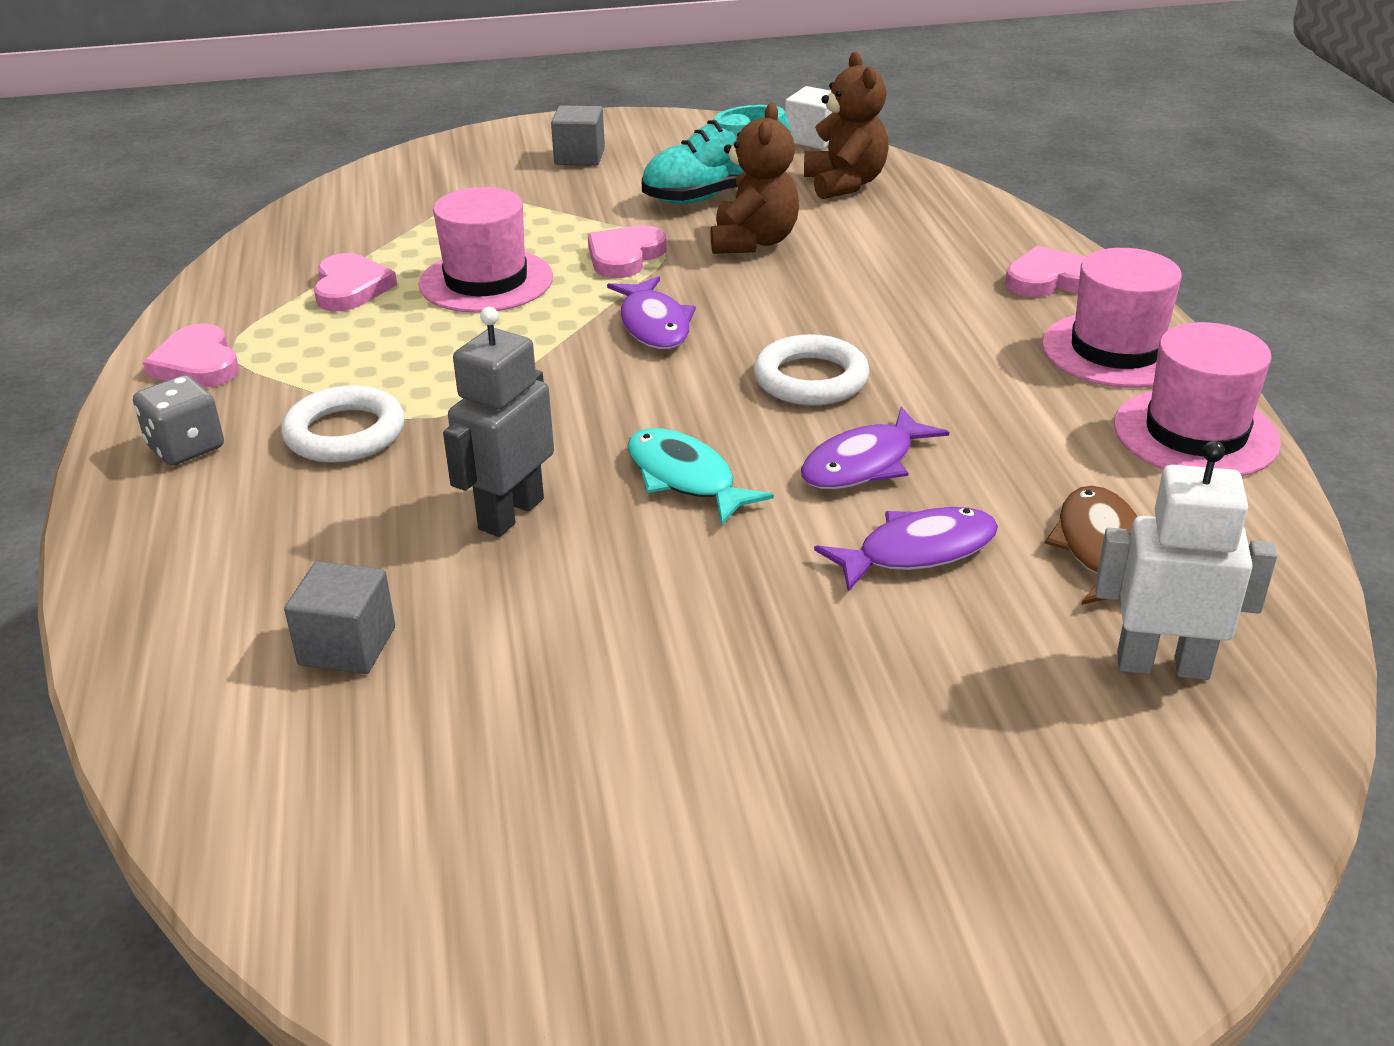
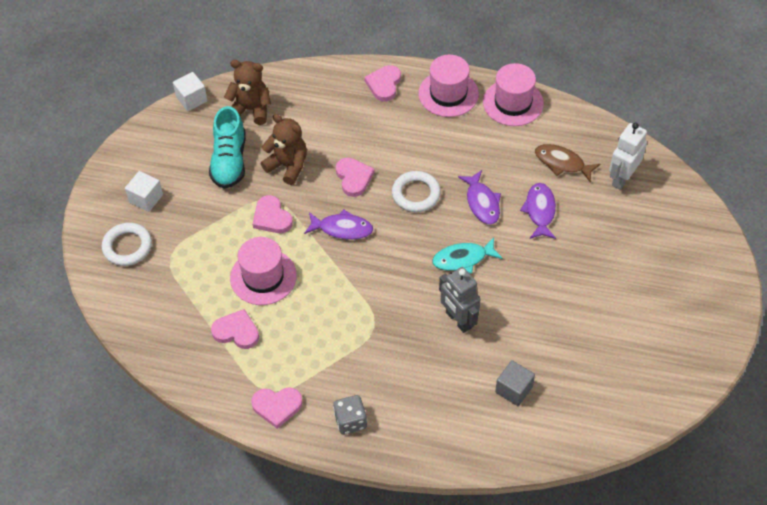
camera: 65 degrees left, 20 degrees up
white ring [281,385,405,463] -> white ring moved to [102,223,152,266]
grey cube [551,105,605,166] -> white cube [125,171,163,212]
none -> pink heart [336,158,374,197]

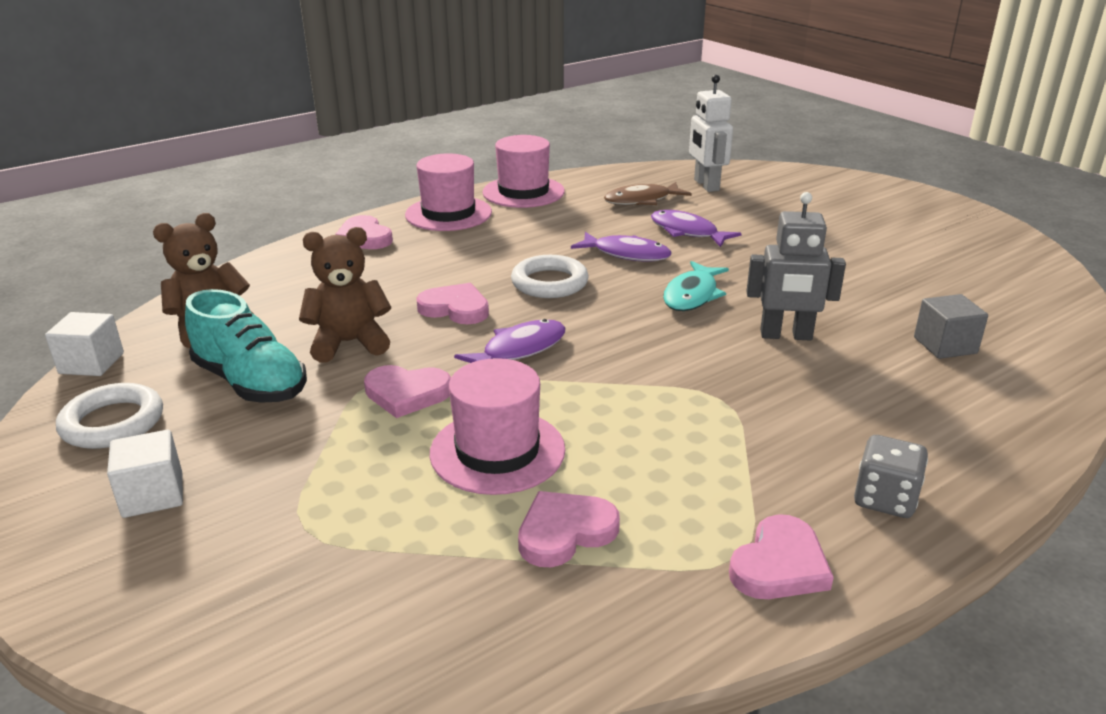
camera: 50 degrees left, 25 degrees down
white ring [102,223,152,266] -> white ring moved to [56,383,163,449]

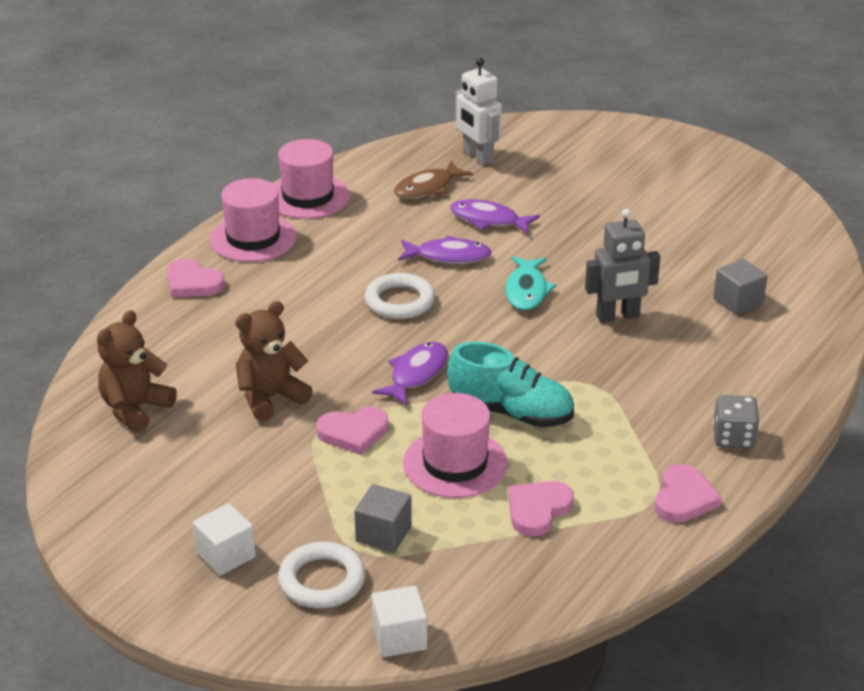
camera: 20 degrees left, 5 degrees up
white cube [45,312,124,376] -> white cube moved to [371,586,427,657]
white ring [56,383,163,449] -> white ring moved to [278,542,365,608]
turquoise shoe [185,289,307,403] -> turquoise shoe moved to [447,342,574,427]
pink heart [416,283,489,324] -> none
none -> grey cube [354,484,412,553]

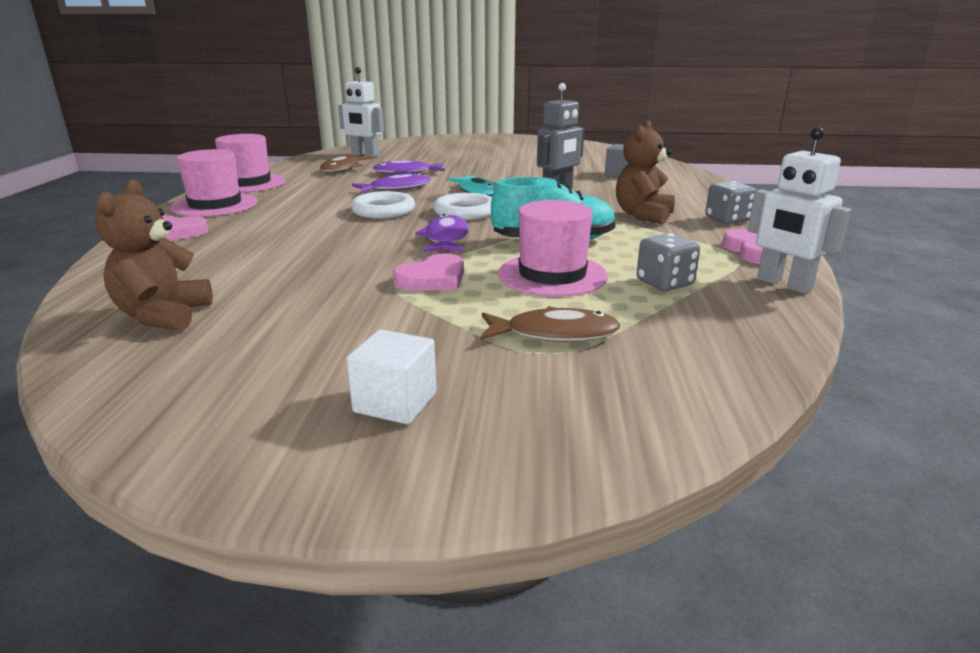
camera: 30 degrees left, 10 degrees down
brown teddy bear [235,301,313,421] -> brown teddy bear moved to [616,120,675,224]
white ring [278,542,365,608] -> white ring moved to [433,193,492,220]
grey cube [354,484,412,553] -> brown fish [480,306,620,342]
white cube [371,586,427,657] -> none
pink heart [508,481,574,537] -> grey dice [637,233,700,291]
none -> white robot [748,127,851,294]

